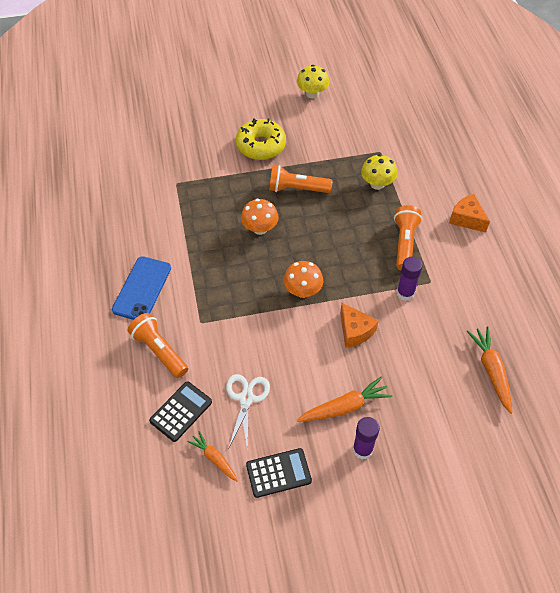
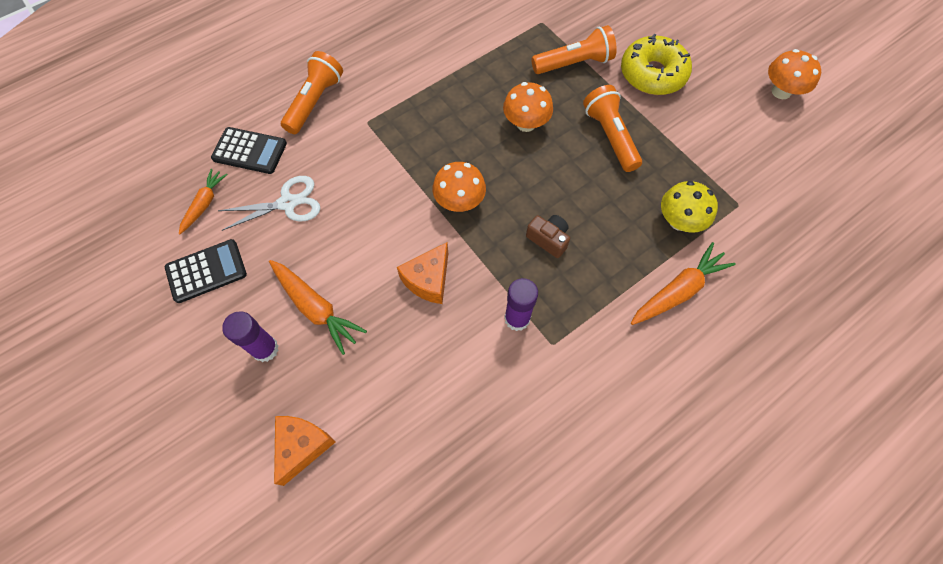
camera: 65 degrees right, 10 degrees up
blue phone [112,256,171,320] -> none
black calculator [246,448,312,498] -> black calculator turned 75 degrees counterclockwise [165,239,247,303]
yellow mushroom [297,65,329,98] -> orange mushroom [768,49,821,99]
orange flashlight [394,205,422,270] -> orange flashlight moved to [531,25,617,74]
orange cheese [449,194,490,233] -> orange cheese moved to [274,416,335,486]
orange carrot [466,326,513,414] -> orange carrot moved to [631,242,735,325]
none -> brown camera [526,215,570,258]

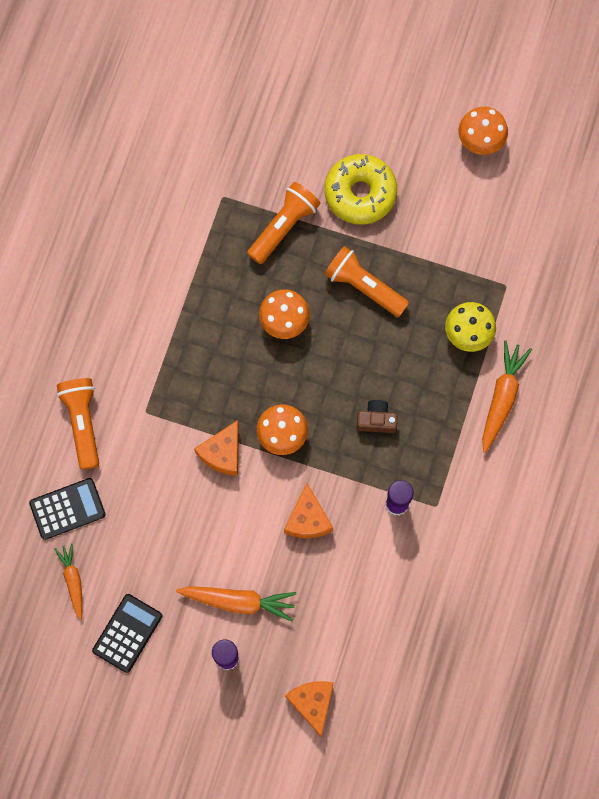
camera: 35 degrees left, 10 degrees up
white scissors [218,176,321,231] -> none
none -> orange cheese [194,420,239,476]

